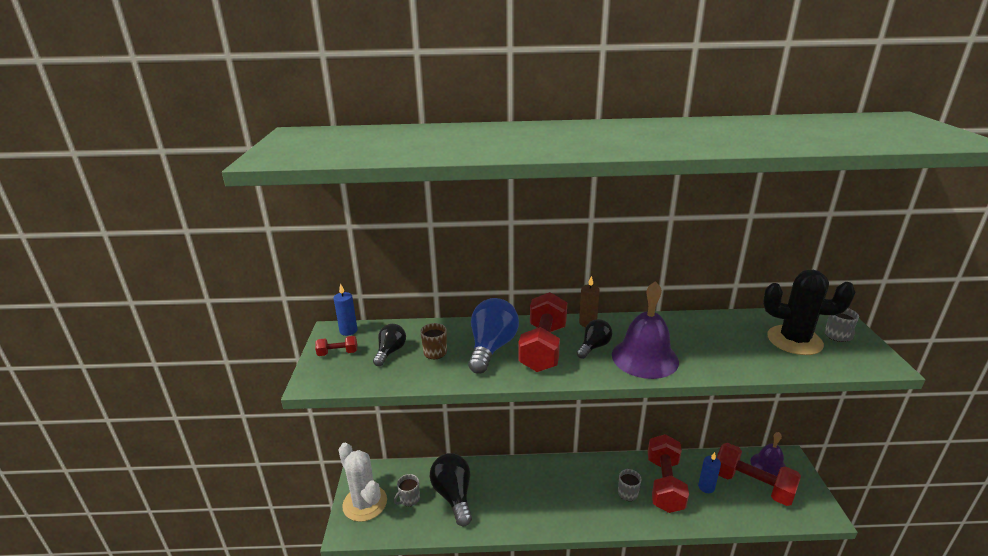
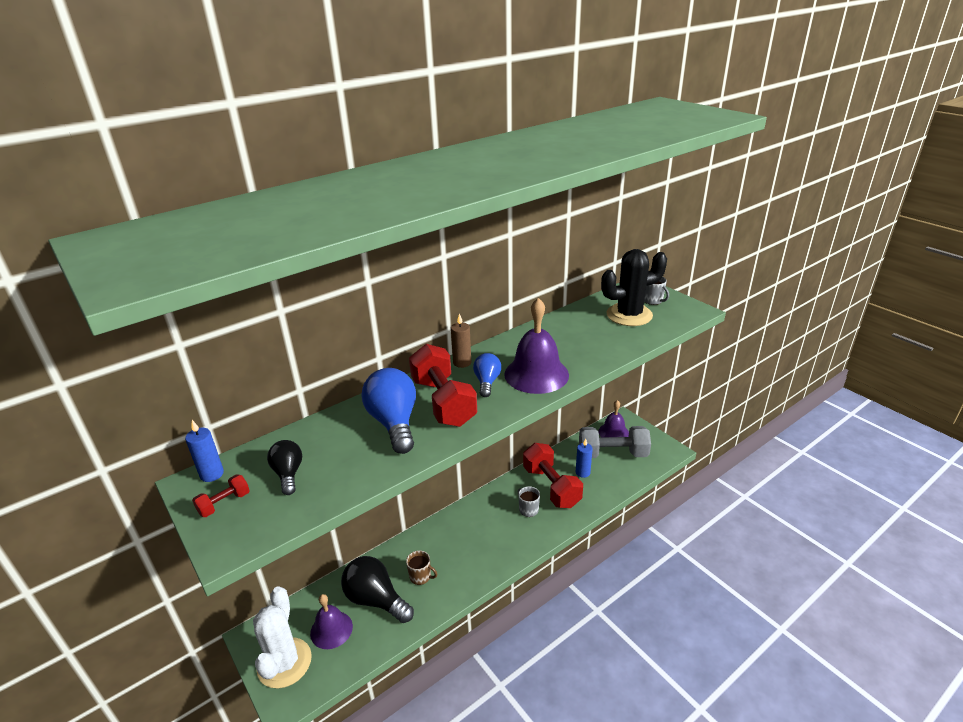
camera: 35 degrees left, 5 degrees up
white cactus [339,443,387,522] -> white cactus turned 75 degrees clockwise [253,587,312,689]
grey mug [394,474,420,506] -> purple bell [310,594,353,649]
brown mug [420,323,447,359] -> brown mug moved to [406,550,437,585]
black light bulb [576,319,612,359] -> blue light bulb [473,353,501,397]
red dumbbell [717,443,801,506] -> grey dumbbell [579,426,651,458]

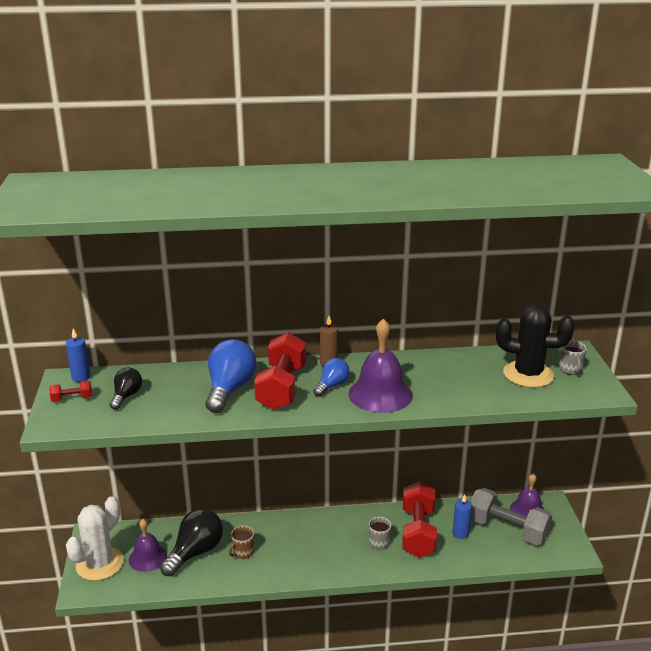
camera: 30 degrees right, 5 degrees down
black light bulb [341,556,414,623] -> black light bulb turned 60 degrees clockwise [160,508,223,576]
brown mug [406,550,437,585] -> brown mug turned 75 degrees clockwise [229,526,254,559]

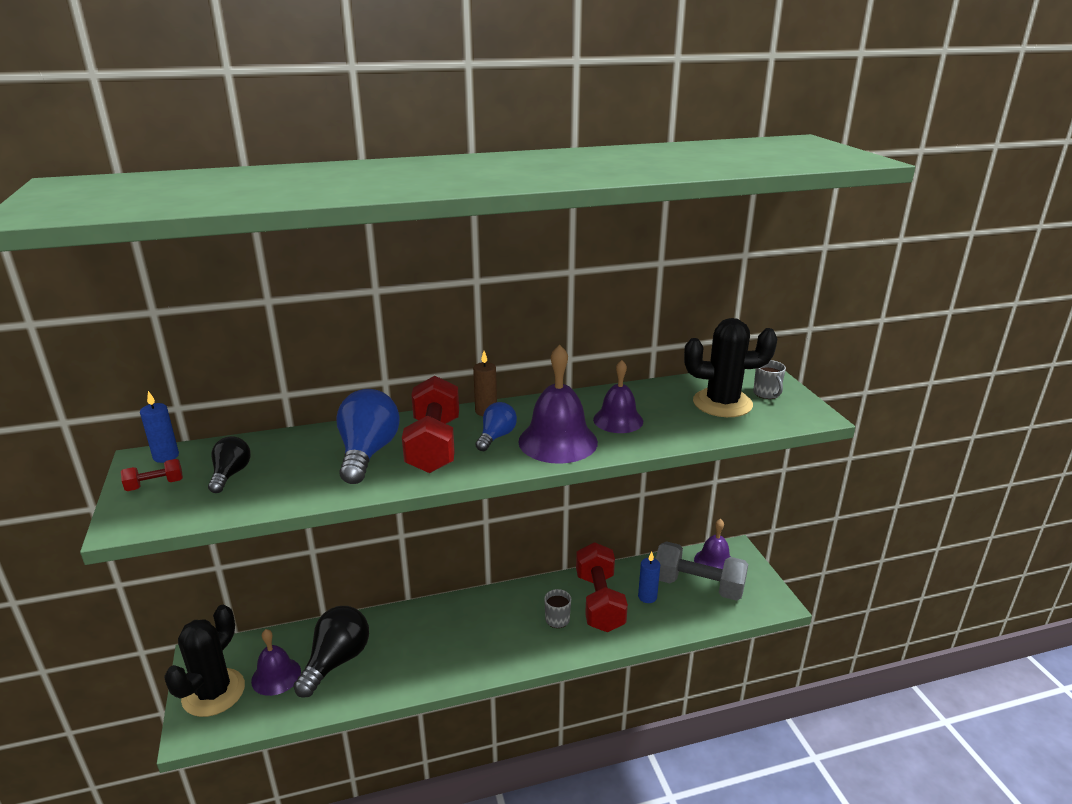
camera: 10 degrees left, 0 degrees up
white cactus [66,496,124,581] -> black cactus [164,605,245,717]
brown mug [229,526,254,559] -> none
none -> purple bell [593,360,643,433]

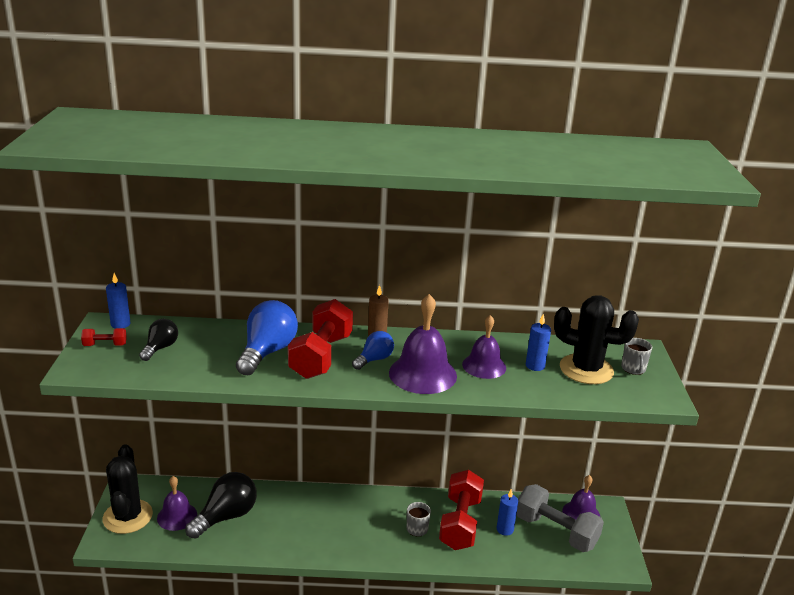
camera: 15 degrees right, 0 degrees up
black cactus [164,605,245,717] -> black cactus turned 45 degrees counterclockwise [102,444,153,534]
none -> blue candle [526,314,551,371]

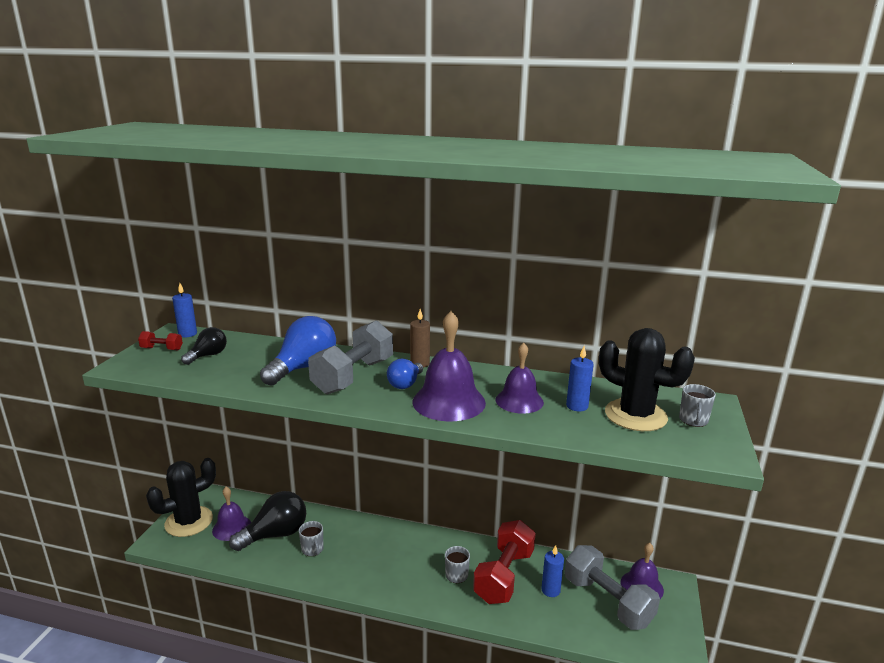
camera: 15 degrees right, 5 degrees down
black cactus [102,444,153,534] -> black cactus turned 45 degrees clockwise [146,458,216,537]
red dumbbell [288,299,353,379] -> grey dumbbell [308,320,393,395]
blue light bulb [352,331,394,370] -> blue light bulb turned 150 degrees clockwise [387,359,423,389]
none -> grey mug [299,521,324,556]

